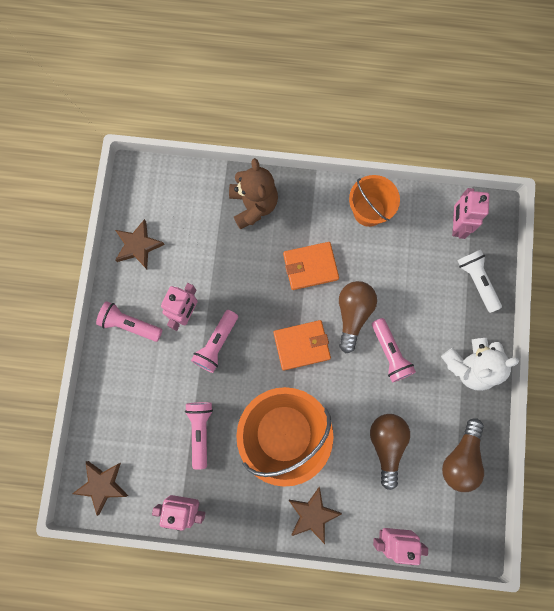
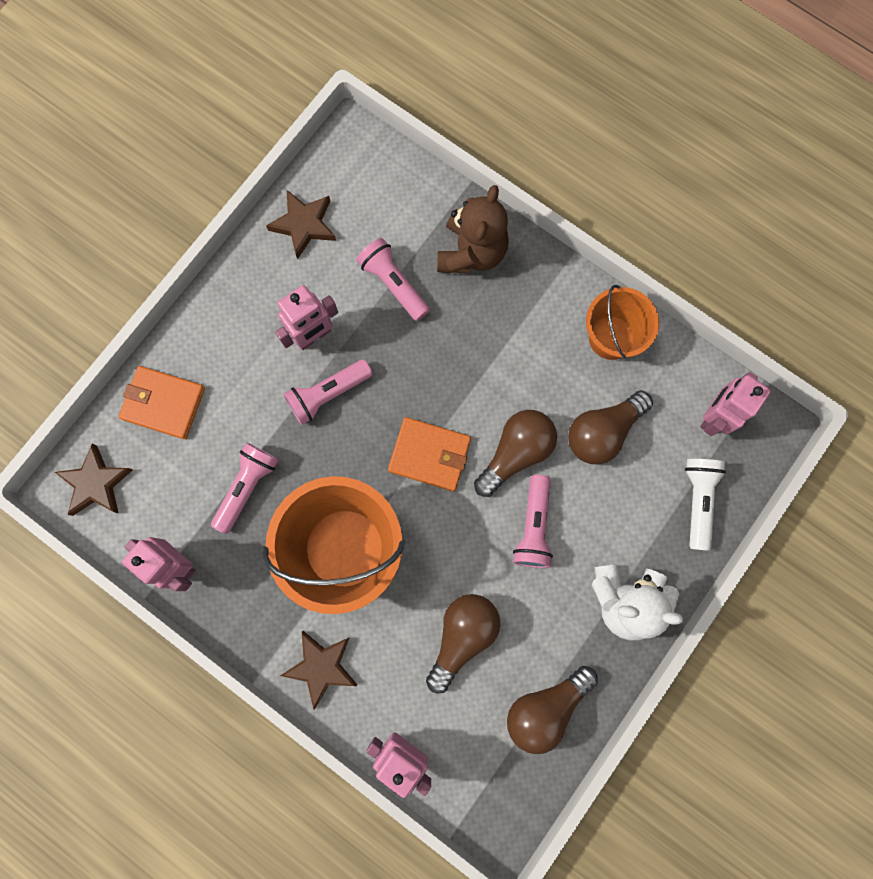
camera: 30 degrees right, 0 degrees up
pink flashlight [96,301,162,342] -> pink flashlight moved to [356,238,430,321]
orange wallet [283,242,339,290] -> orange wallet moved to [118,366,205,439]
none -> brown light bulb [568,390,653,464]

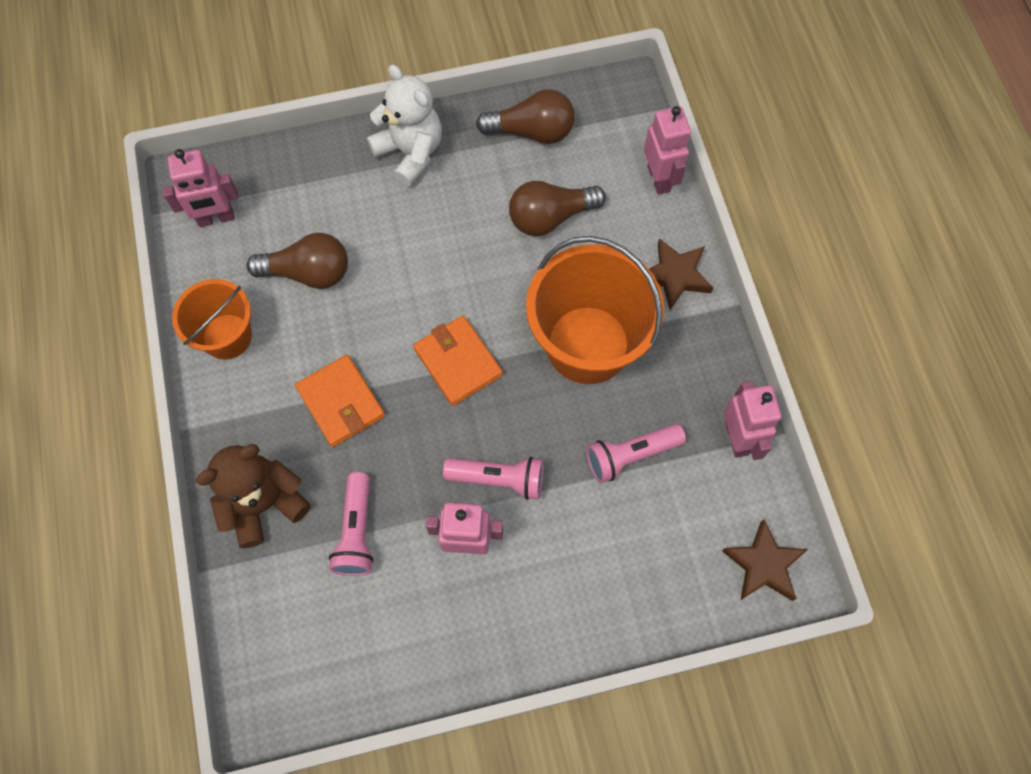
camera: 140 degrees left, 10 degrees down
orange wallet [118,366,205,439] -> orange wallet moved to [295,355,385,447]
brown star [266,190,336,259] -> none
brown light bulb [474,410,557,497] -> none
pink flashlight [513,475,553,568] -> none
white flashlight [685,459,726,551] -> none

